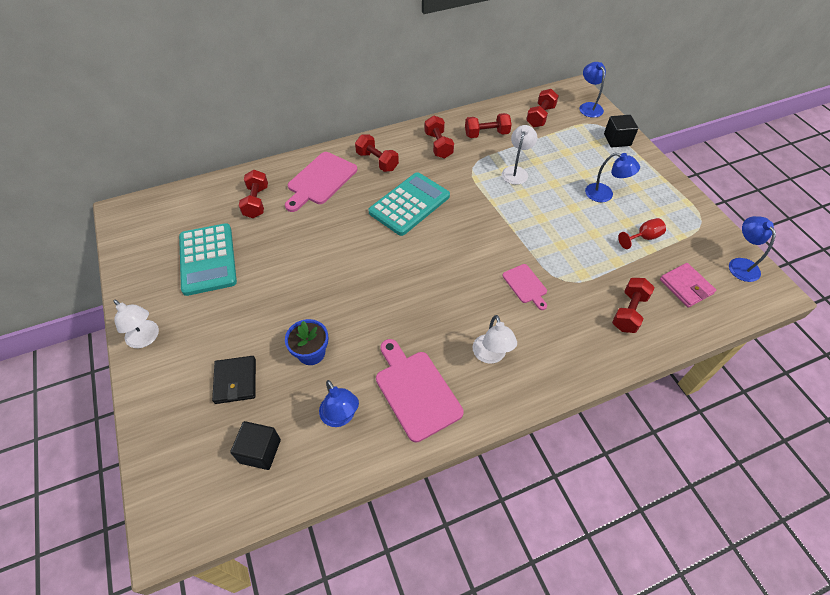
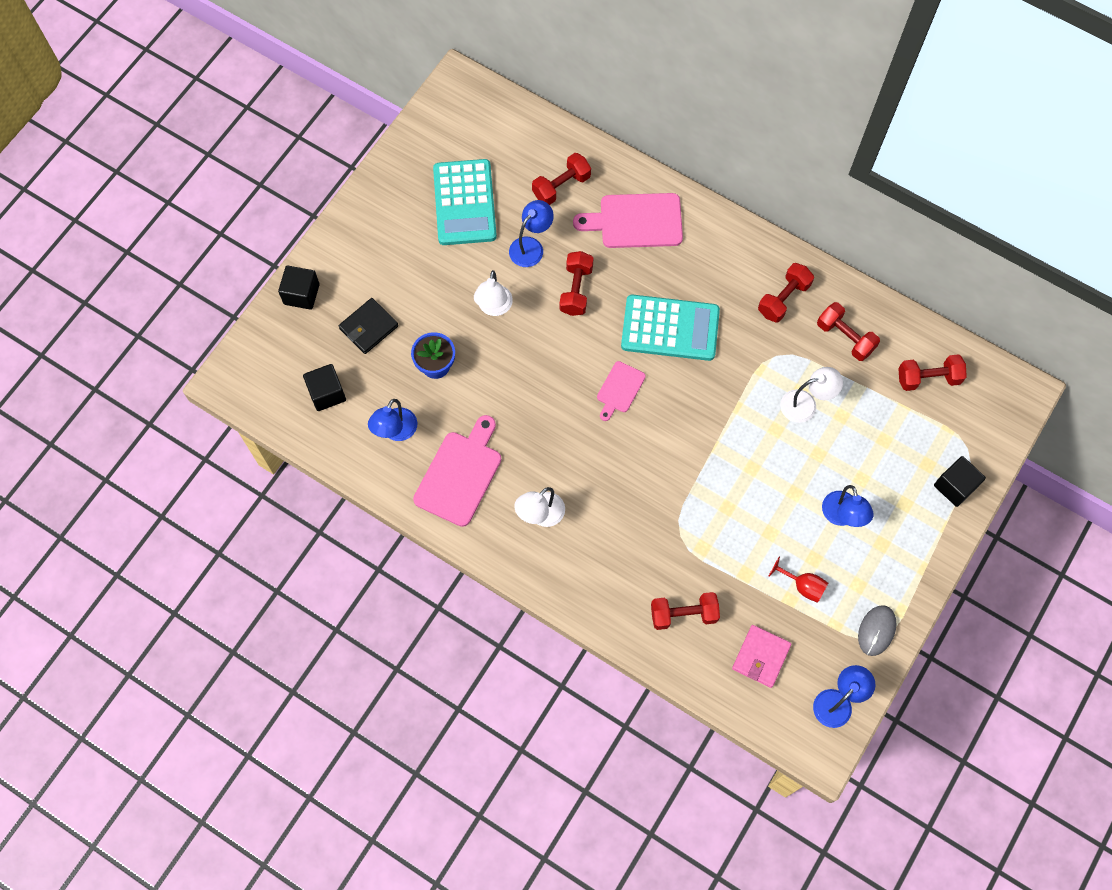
camera: 55 degrees right, 15 degrees up
white lamp [113,300,159,348] -> white lamp moved to [474,270,513,316]
turquoise calculator [179,223,237,296] -> turquoise calculator turned 45 degrees counterclockwise [433,159,497,245]
red dumbbell [355,135,399,172] -> red dumbbell moved to [559,251,593,316]
pink cutting board [502,264,547,310] -> pink cutting board moved to [597,361,646,421]
blue lamp [579,62,606,118] -> blue lamp moved to [509,200,554,267]
none -> black cube [278,265,320,310]
none -> grey mouse [858,605,897,656]

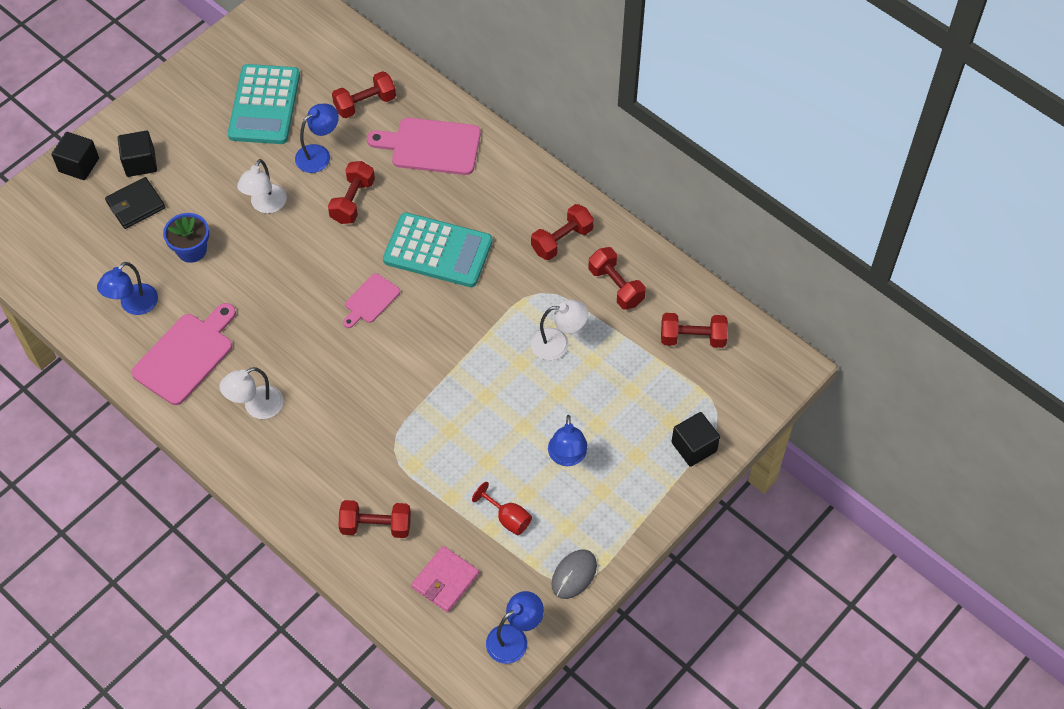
camera: 10 degrees right, 10 degrees down
black cube [303,364,346,411] -> black cube moved to [118,131,157,177]

